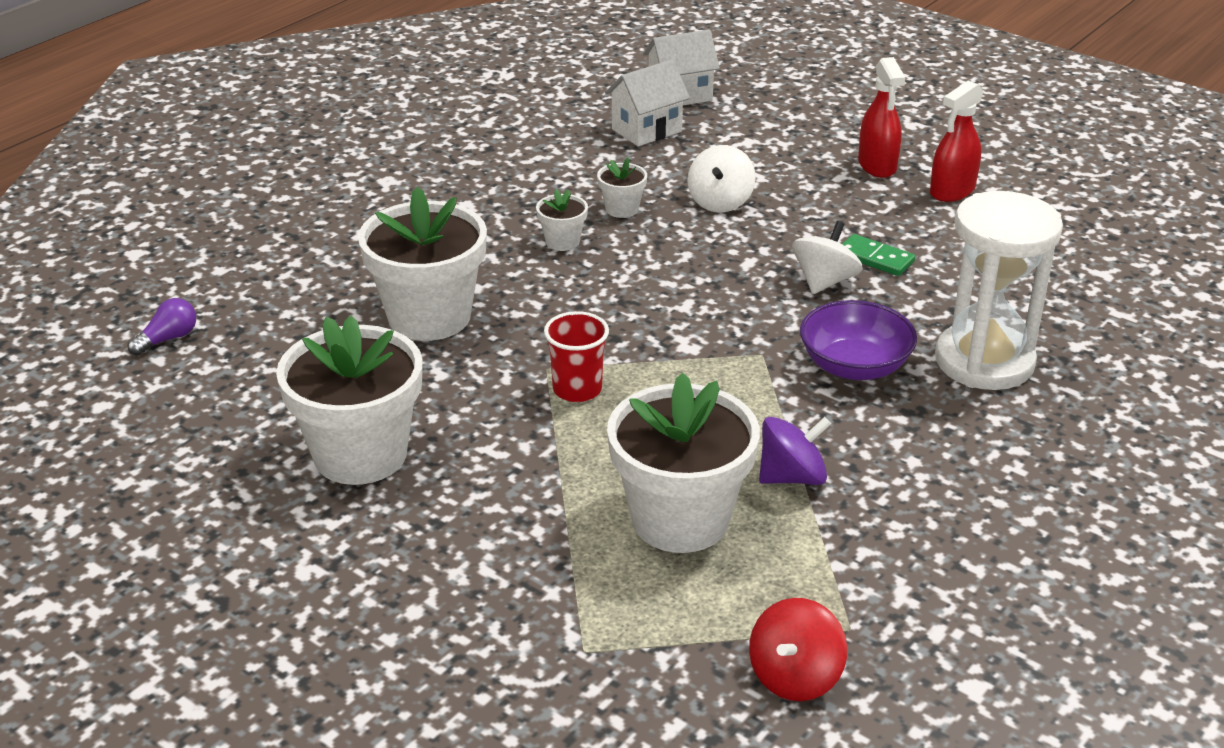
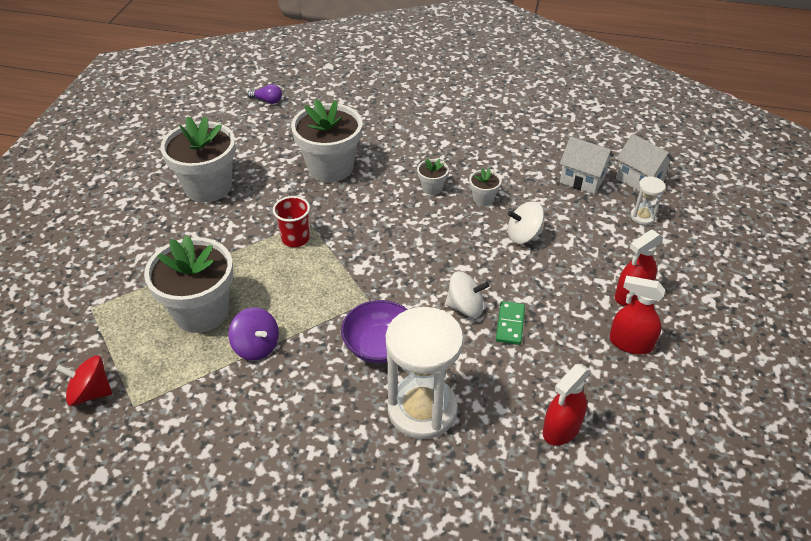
camera: 65 degrees right, 10 degrees up
none -> red spray bottle [543,364,591,445]
none -> white hourglass [630,176,666,225]

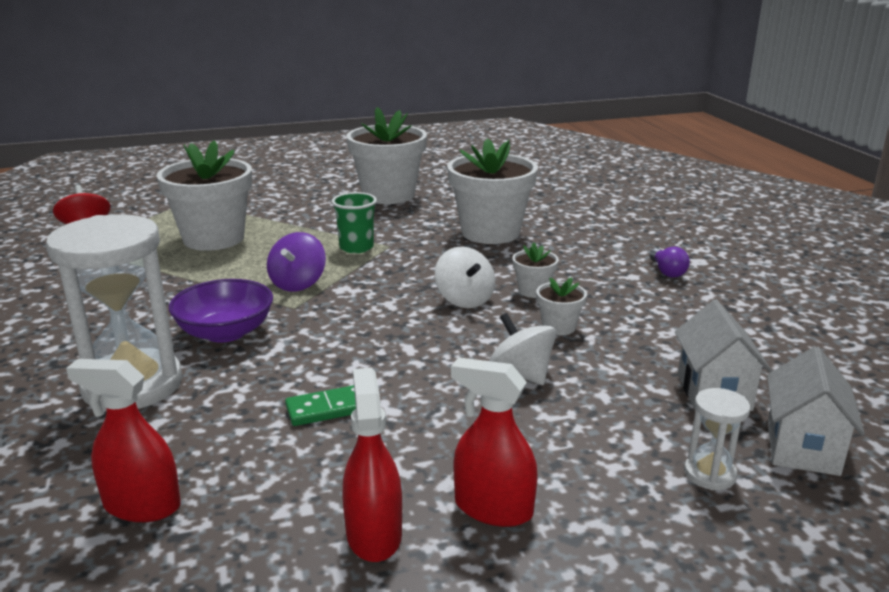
camera: 60 degrees right, 20 degrees down
purple spinning top [229,307,279,361] -> purple spinning top moved to [267,232,326,292]
purple light bulb [247,84,282,104] -> purple light bulb moved to [650,247,690,278]
red cup [273,196,310,247] -> green cup [332,192,377,253]
white spinning top [445,271,490,318] -> white spinning top moved to [435,246,495,308]

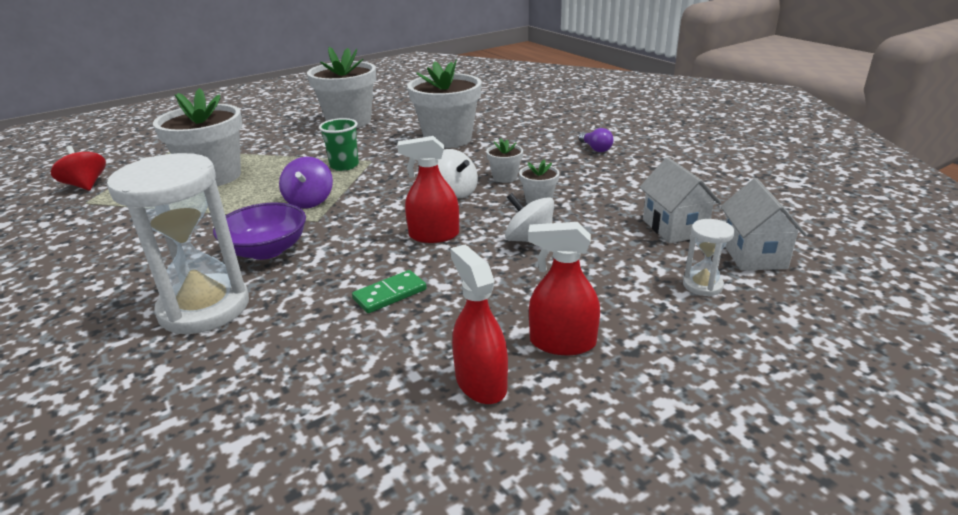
camera: 15 degrees left, 5 degrees up
red spray bottle [66,359,181,522] -> red spray bottle moved to [397,136,459,243]

